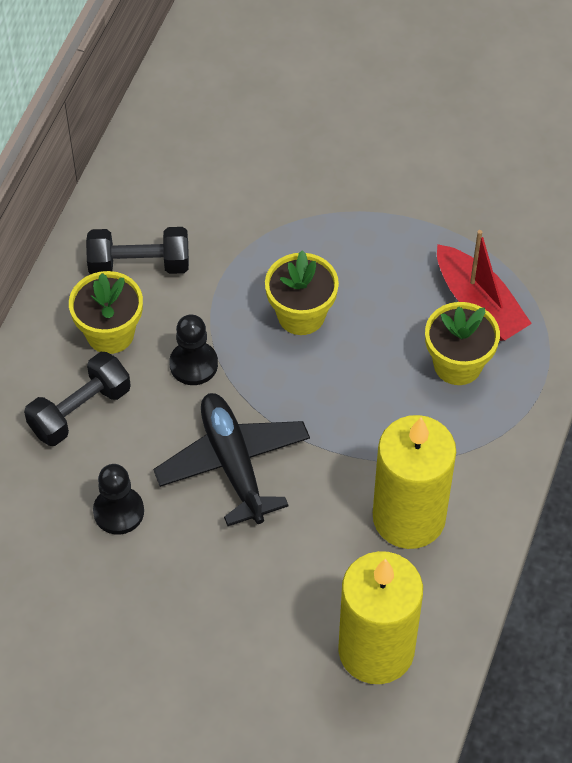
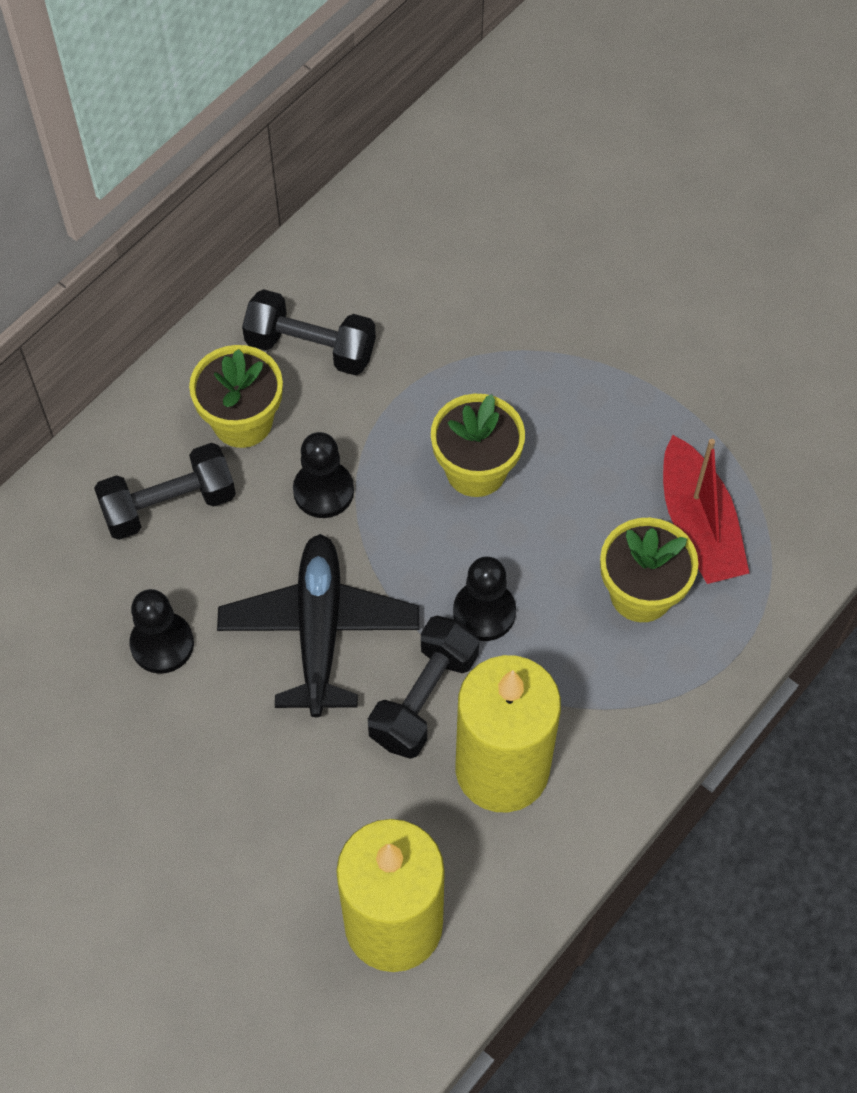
camera: 20 degrees right, 5 degrees up
none -> black dumbbell [368,616,479,759]
none -> black pawn [453,557,516,641]

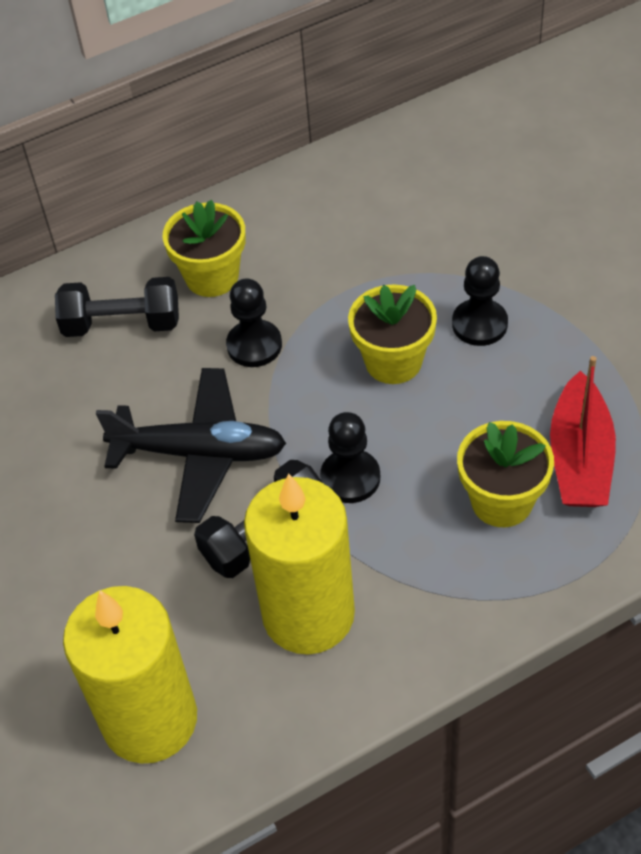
camera: 25 degrees right, 10 degrees down
black pawn [129,589,194,674] -> black pawn moved to [452,256,508,346]
black plane [217,534,419,717] -> black plane turned 75 degrees clockwise [96,368,286,523]
black dumbbell [242,289,376,376] -> none

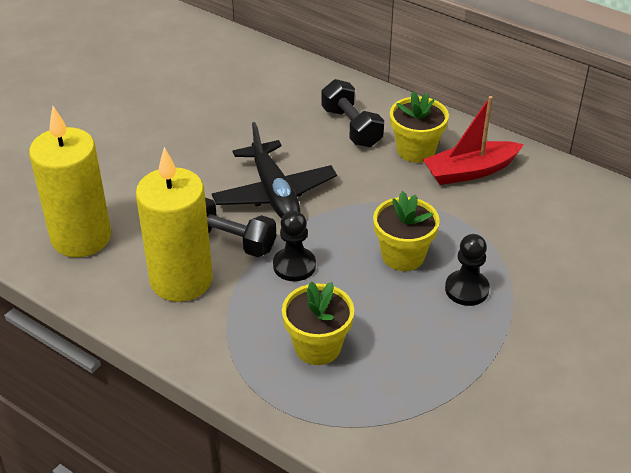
camera: 60 degrees right, 10 degrees down
black pawn [226,278,282,367] -> none
red boat [550,356,616,507] -> red boat moved to [422,96,524,185]

